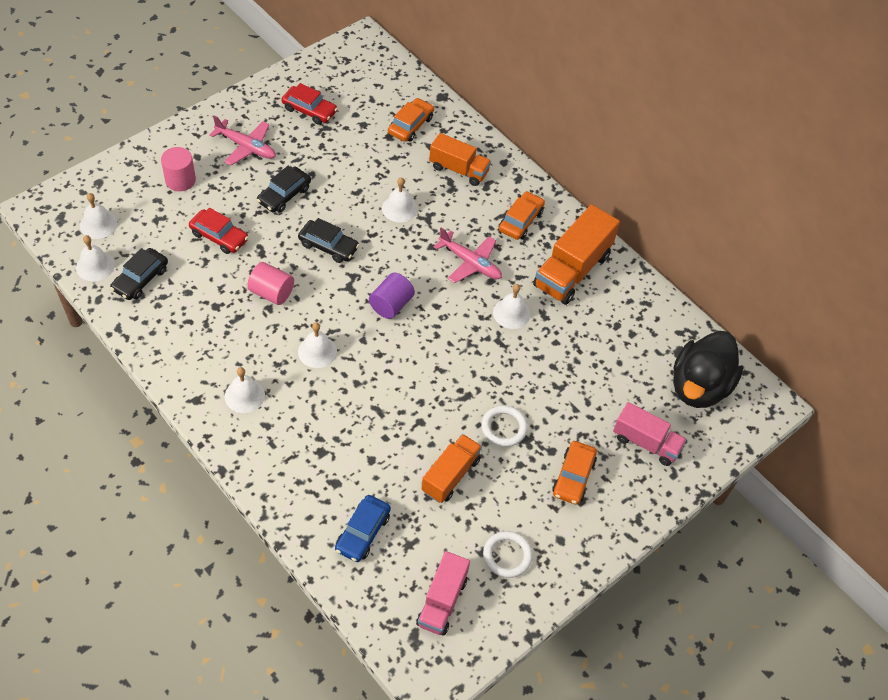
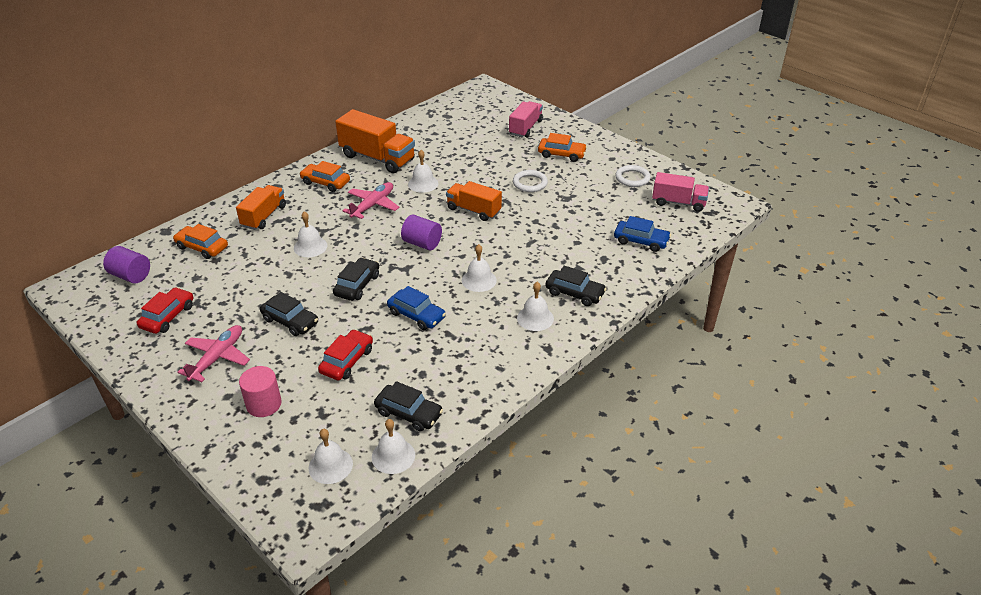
camera: 90 degrees left, 15 degrees down
pink cylinder [247,262,294,305] -> blue car [387,286,446,330]
orange truck [421,434,482,503] -> orange truck moved to [446,181,502,221]
black duck [673,331,743,408] -> none
none -> purple cylinder [103,246,150,283]
none -> black car [545,266,607,306]

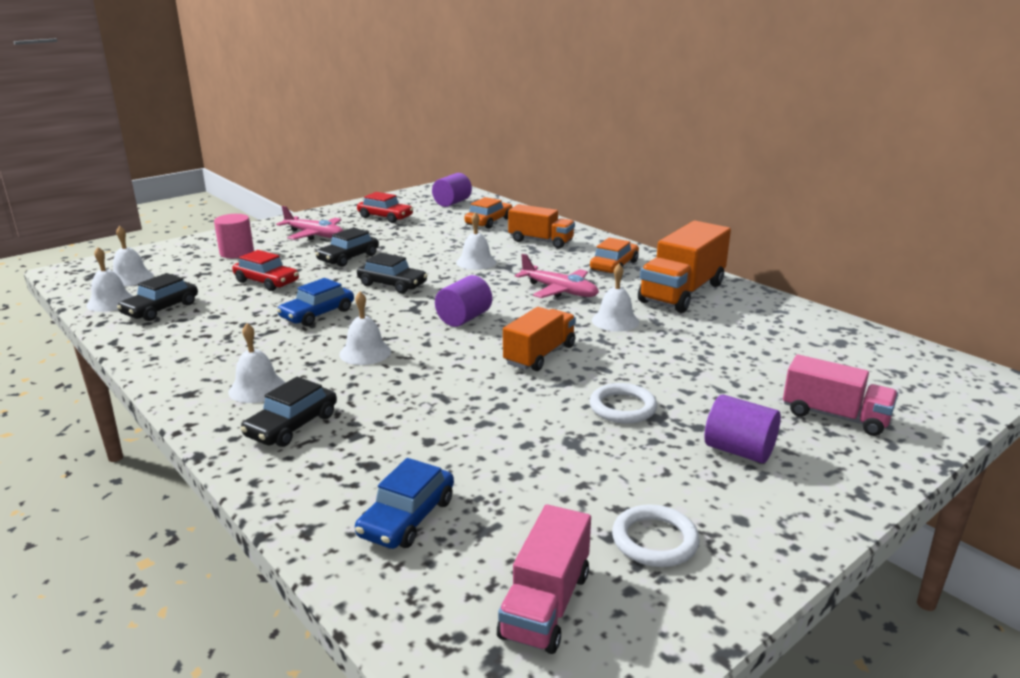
camera: 95 degrees right, 15 degrees down
orange car [538,133,587,162] -> purple cylinder [704,395,781,463]

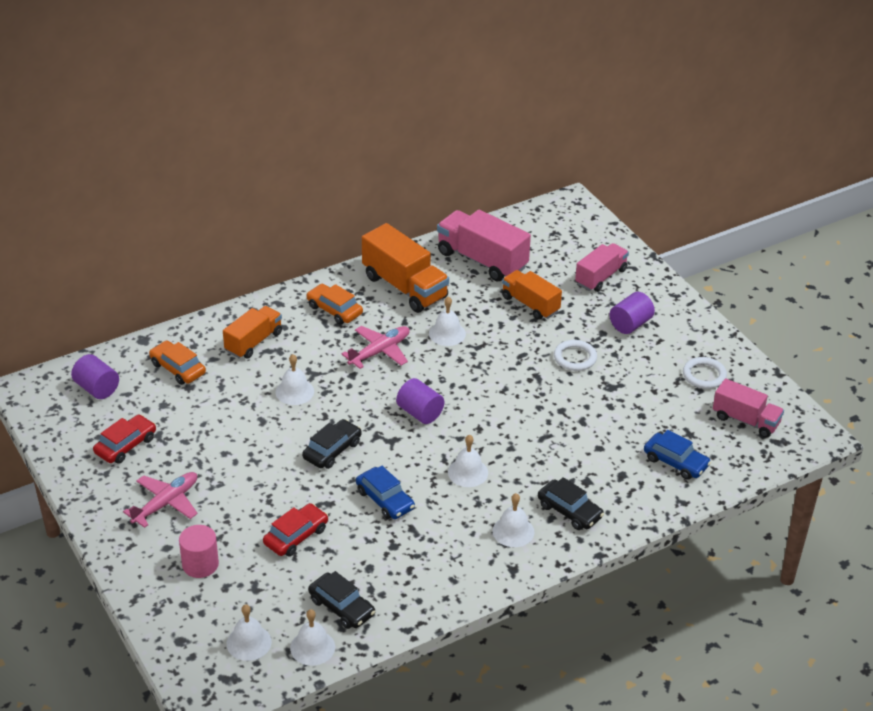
camera: 80 degrees left, 15 degrees up
black car [315,228,379,267] -> none
orange truck [503,307,576,371] -> orange truck moved to [502,270,562,320]
none -> pink truck [437,210,531,282]

